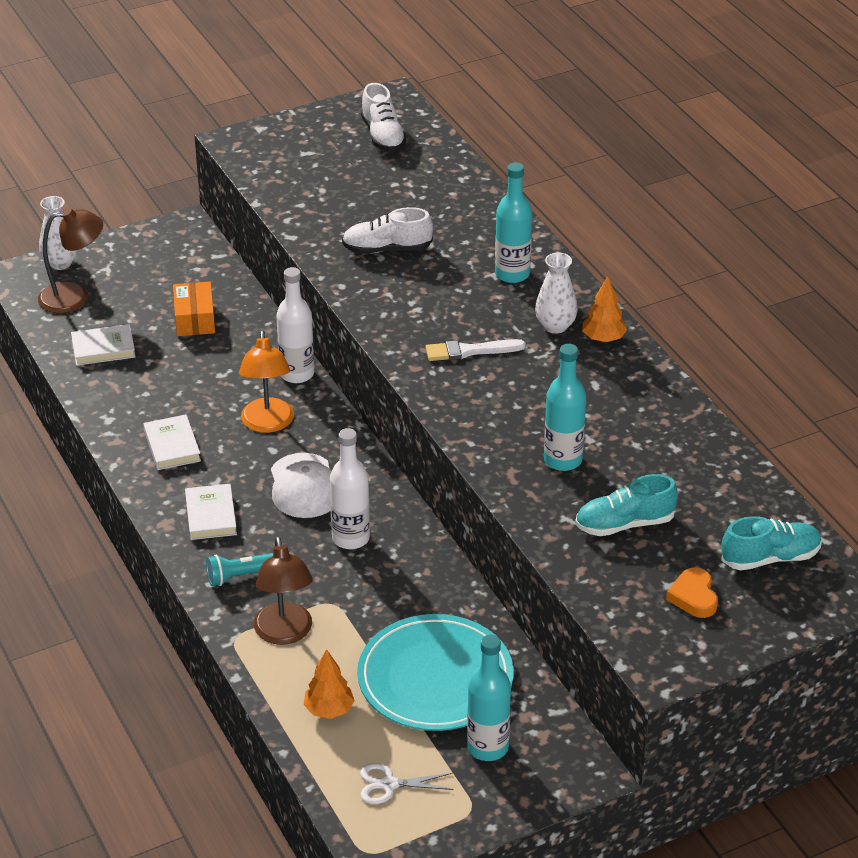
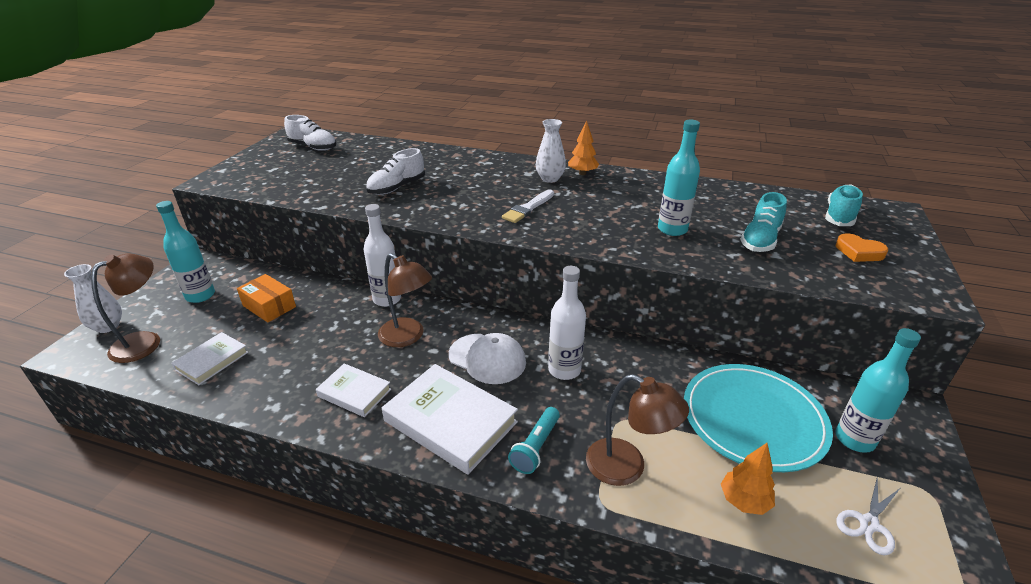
camera: 45 degrees left, 5 degrees down
white book [185,484,237,540] -> white book [382,364,518,475], size x1.76
orange lamp [239,331,294,433] -> brown lamp [378,253,432,347]
turquoise bottle [495,163,532,283] -> turquoise bottle moved to [156,201,215,303]

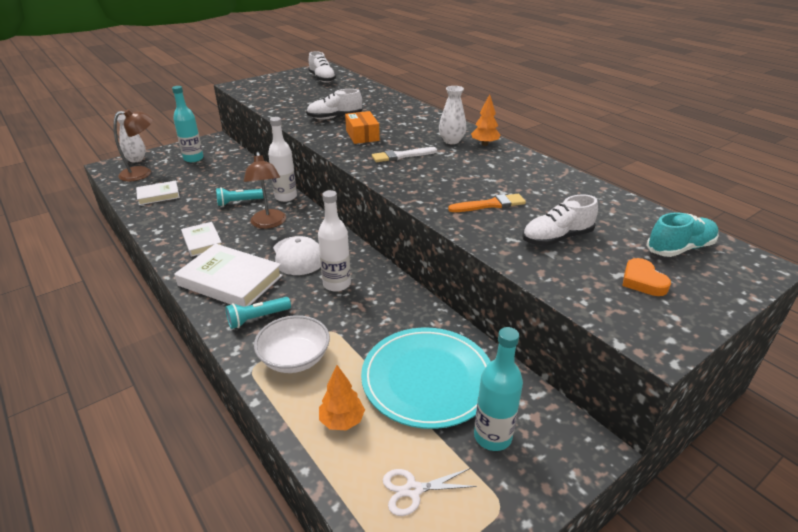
camera: 35 degrees right, 0 degrees up
orange box [237,274,296,323] -> orange box moved to [345,111,380,144]
white book [382,364,518,475] -> white book turned 45 degrees counterclockwise [174,244,283,307]
brown lamp [586,374,689,486] -> white bowl [254,315,330,373]
turquoise bottle [658,120,700,236] -> orange brush [448,194,526,212]
turquoise shoe [740,192,787,252] -> white shoe [522,194,598,246]
none -> turquoise flashlight [216,187,263,206]

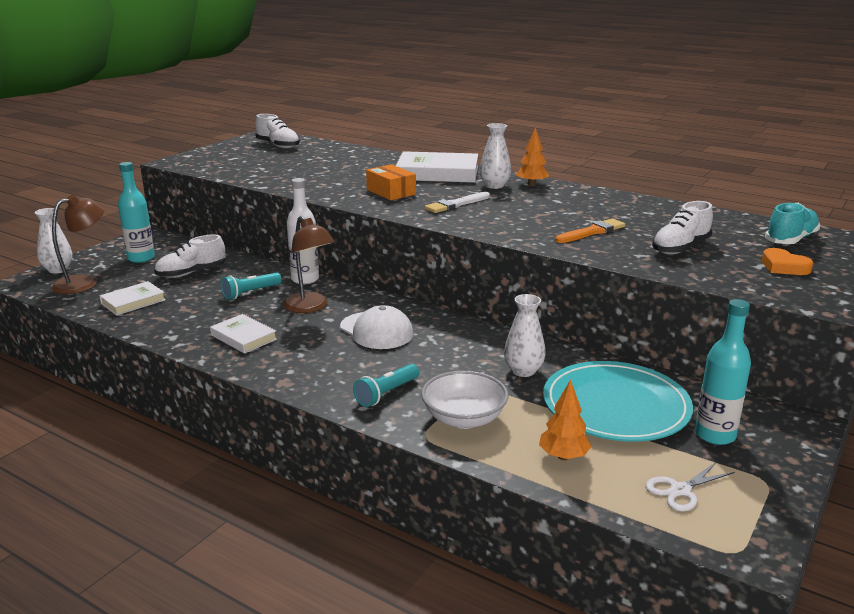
camera: 20 degrees left, 10 degrees down
white book [174,244,283,307] -> white book moved to [396,151,478,183]
white shoe [306,89,362,119] -> white shoe moved to [154,235,226,278]
white bottle [318,190,351,292] -> none
none -> white vase [504,294,546,377]

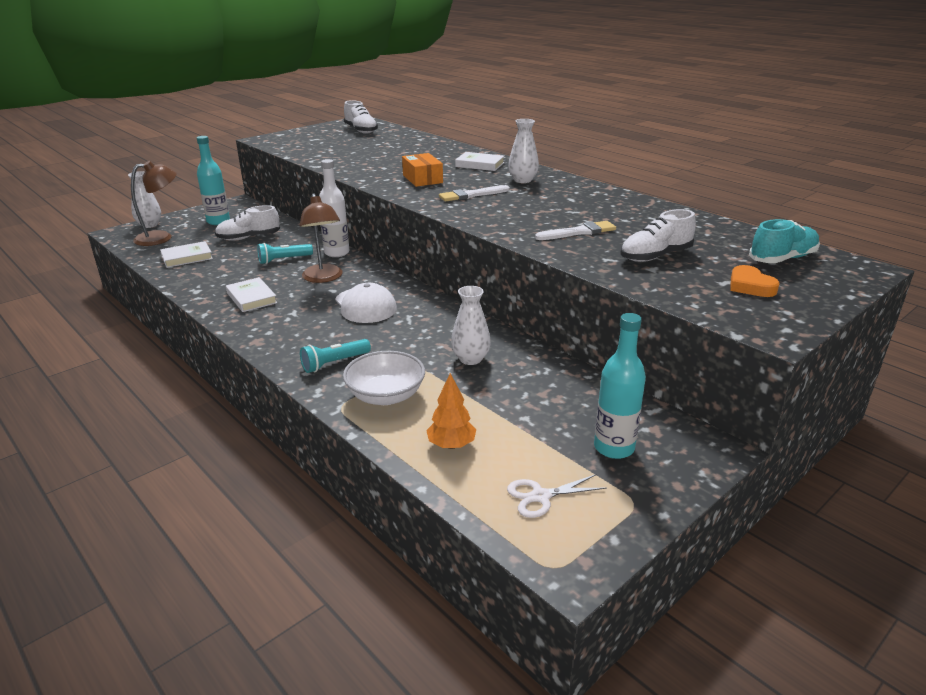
camera: 15 degrees right, 5 degrees up
white book [396,151,478,183] -> white book [455,152,504,171], size x0.57
orange tree [516,127,549,186] -> none
turquoise plate [543,361,693,442] -> none
orange brush [555,218,625,243] -> white brush [535,221,616,240]

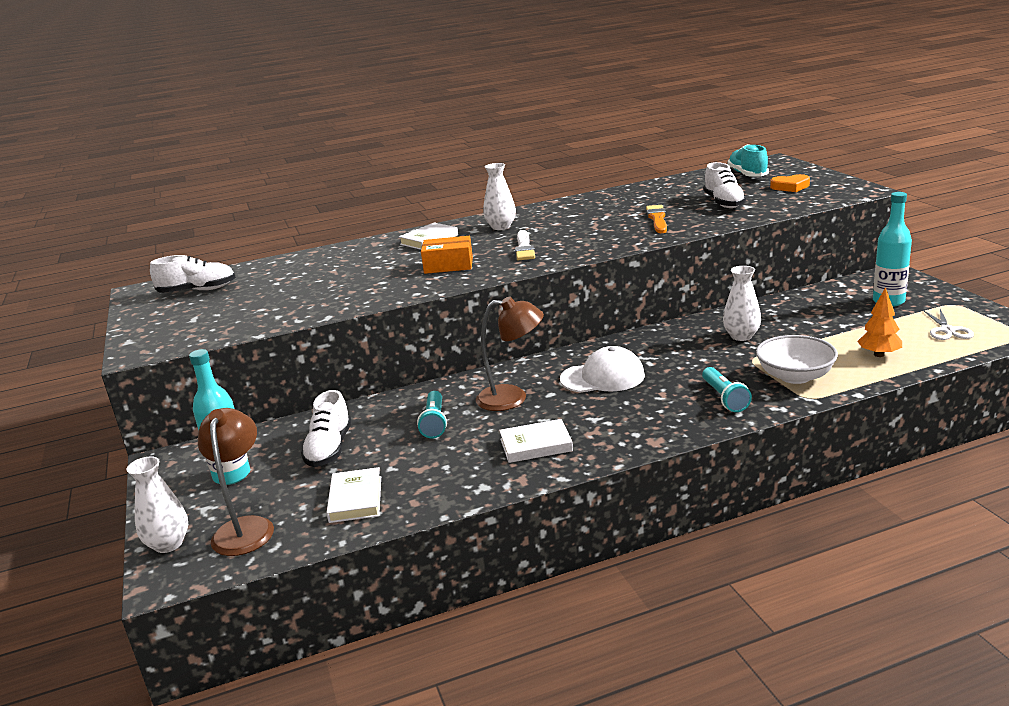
camera: 65 degrees left, 5 degrees down
white bottle [319,159,350,257] -> none
white brush [535,221,616,240] -> orange brush [646,205,667,233]

